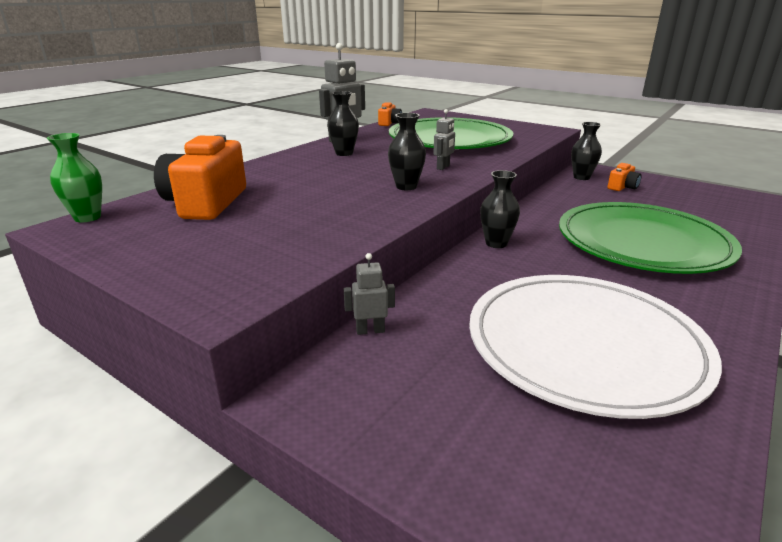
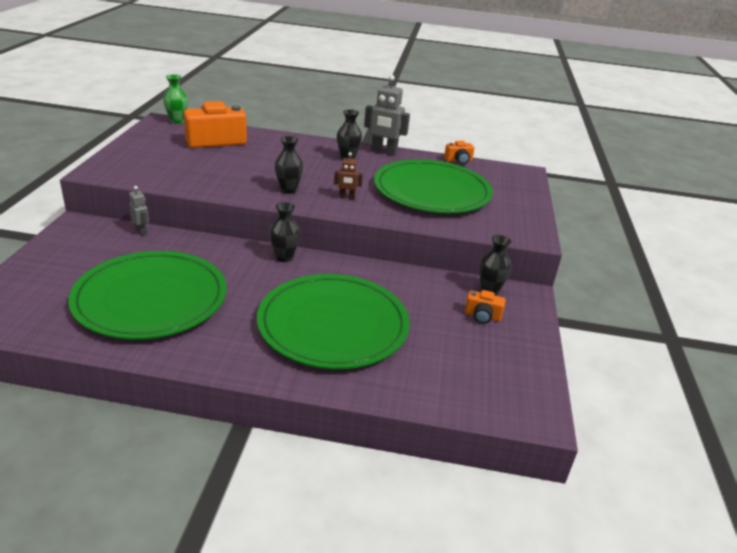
camera: 60 degrees right, 5 degrees up
grey robot [433,109,455,170] -> brown robot [334,152,363,199]
white plate [469,275,722,419] -> green plate [68,251,227,340]

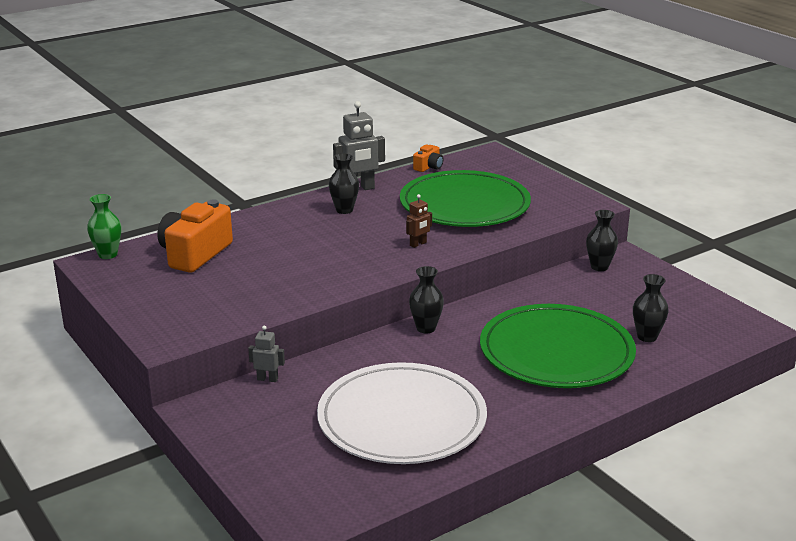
camera: 40 degrees left, 5 degrees down
green plate [68,251,227,340] -> white plate [317,362,487,464]
black vase [274,136,304,194] -> black vase moved to [633,274,669,342]
orange camera [465,290,506,324] -> none

